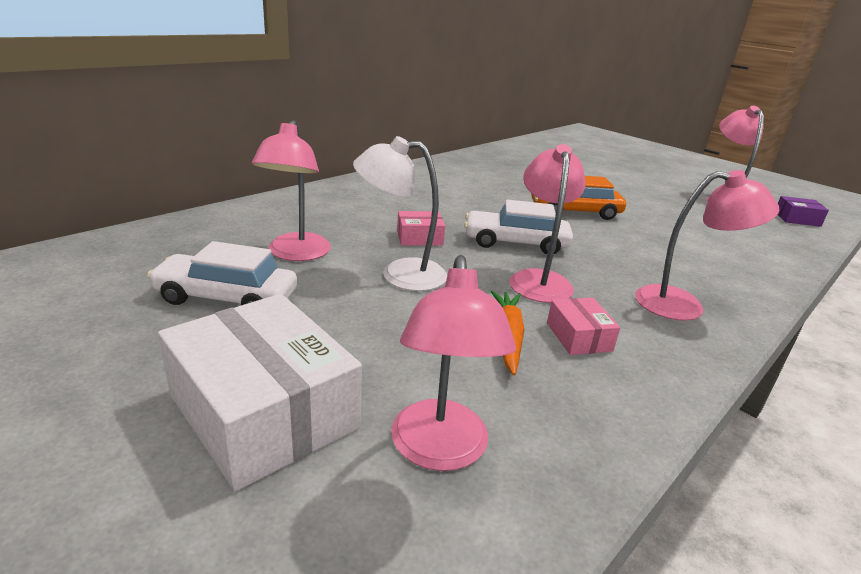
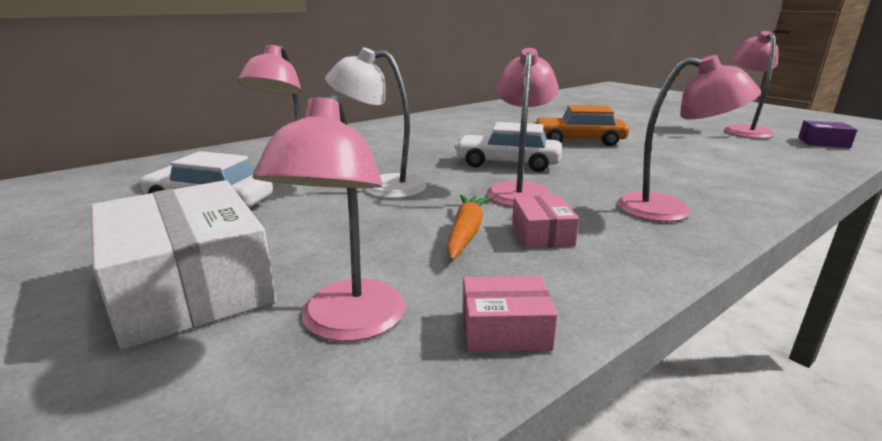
camera: 10 degrees right, 5 degrees down
pink box [397,211,445,246] -> pink box moved to [463,276,558,352]

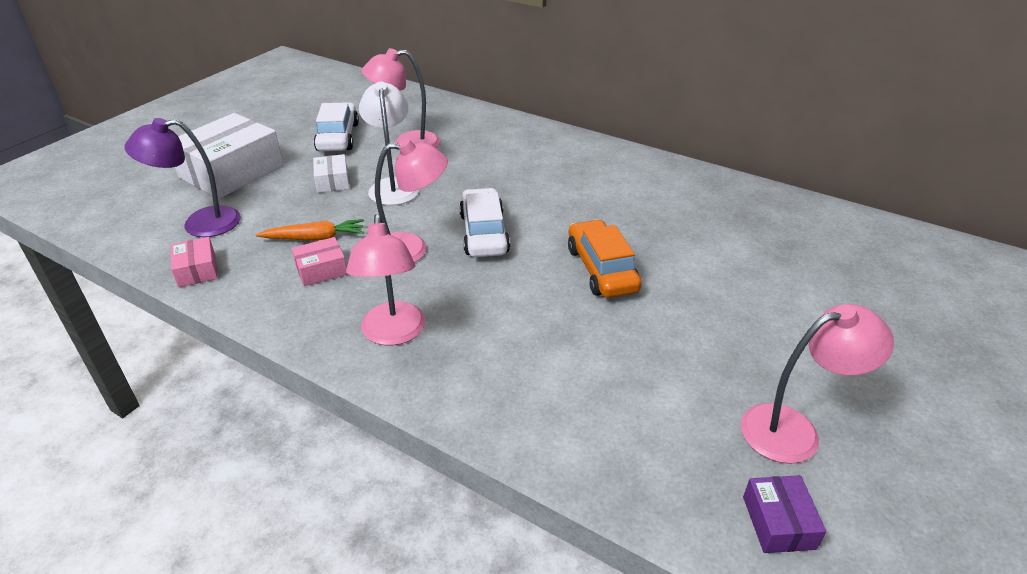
camera: 70 degrees right, 15 degrees up
pink lamp [253,94,406,342] -> purple lamp [124,118,241,237]
none -> white box [313,154,350,193]

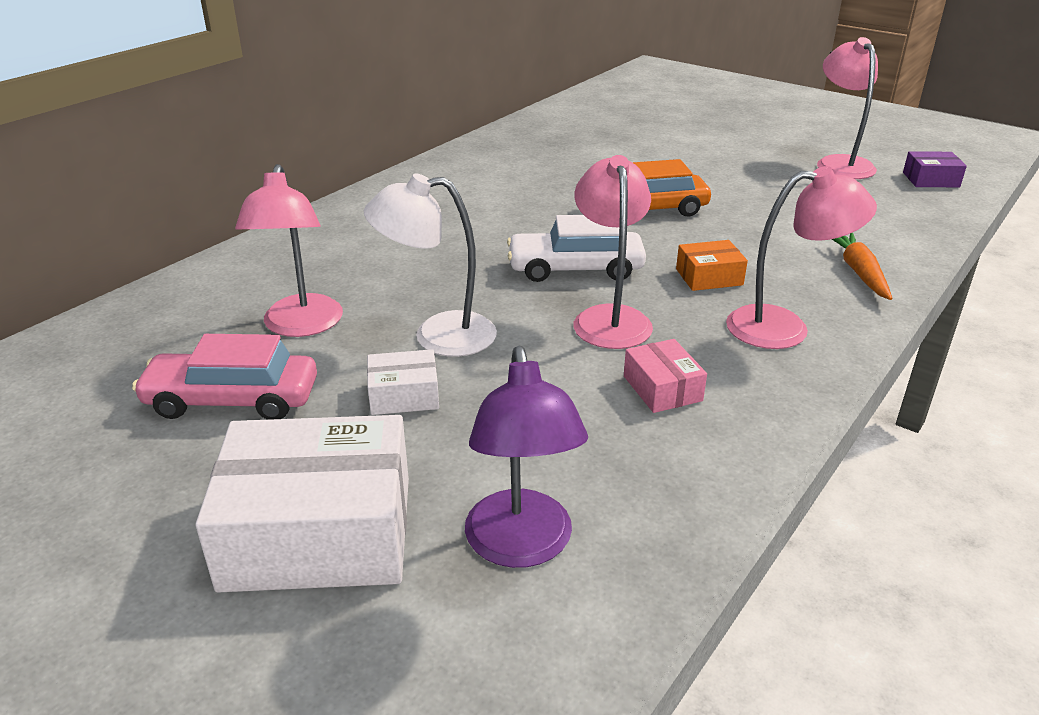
camera: 85 degrees left, 5 degrees down
pink box [170,237,218,287] -> none
white box [175,113,284,199] -> white box turned 45 degrees counterclockwise [195,415,409,593]
orange carrot [256,219,364,241] -> orange carrot moved to [831,232,892,300]
white car [314,102,359,151] -> pink car [132,334,317,420]
none -> orange box [676,240,748,291]

